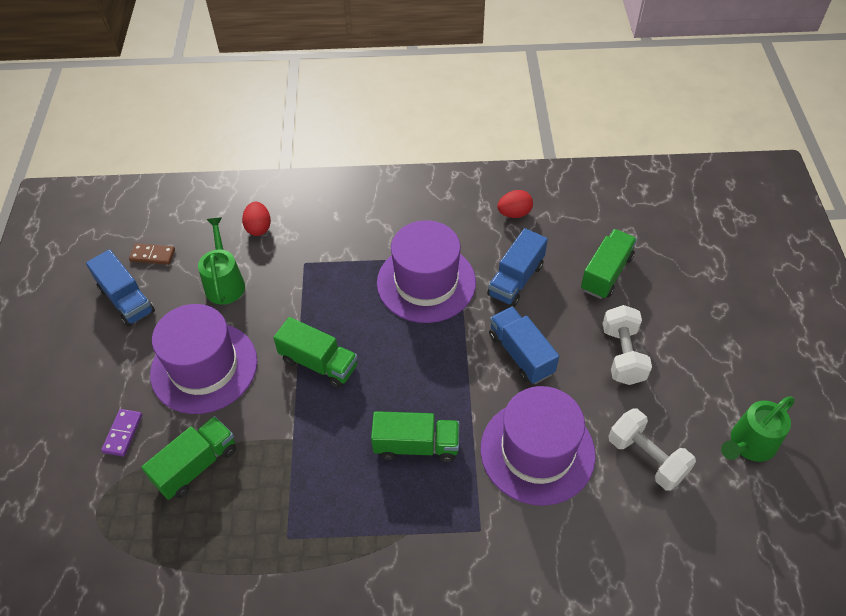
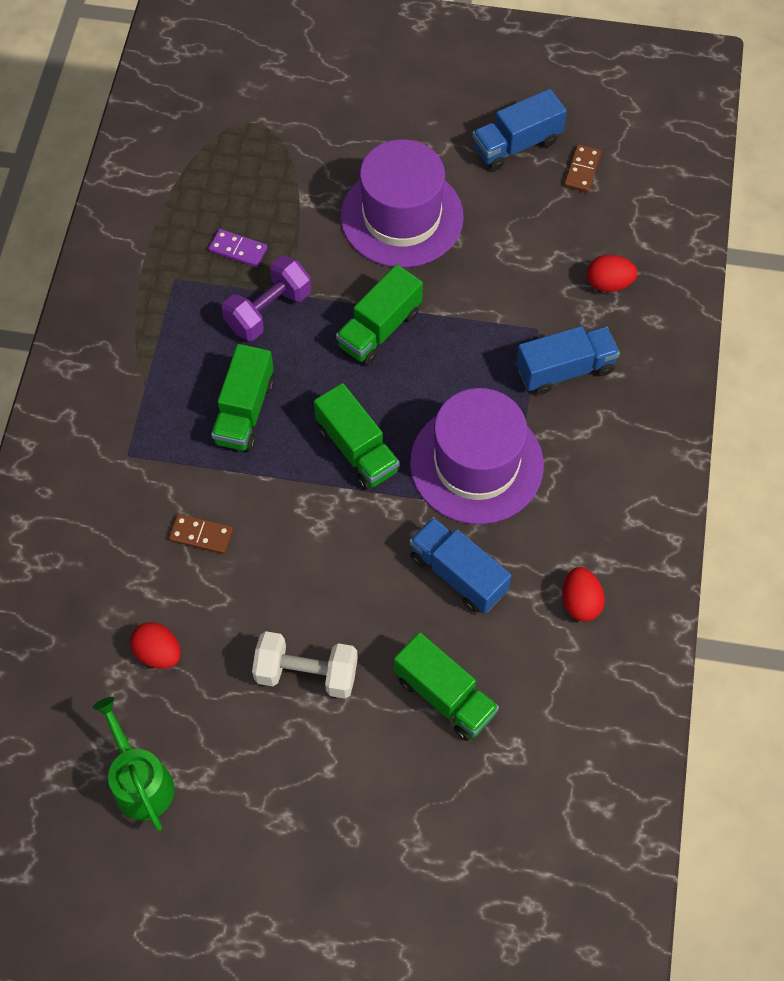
camera: 100 degrees right, 10 degrees up
purple domino [101,409,142,457] -> purple domino moved to [208,229,267,268]
green truck [141,416,236,500] -> green truck moved to [314,383,399,490]
green watering can [198,217,245,305] -> none
purple hat [480,386,596,506] -> brown domino [169,514,233,554]
blue truck [489,306,559,384] -> blue truck moved to [516,326,620,395]
white dumbbell [608,409,696,491] -> red egg [130,622,181,669]
none -> purple dumbbell [222,256,311,341]

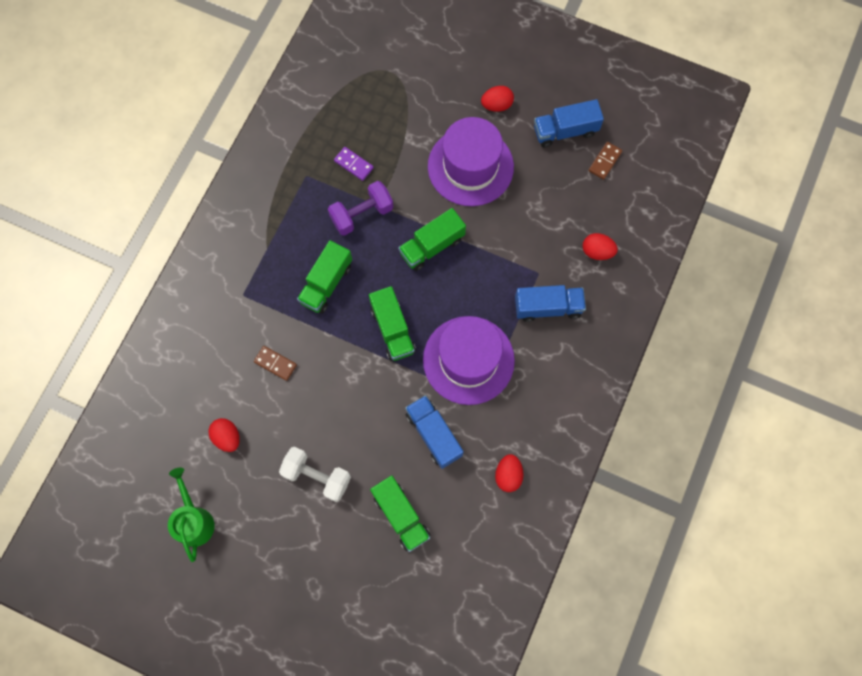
camera: 15 degrees right, 10 degrees up
none -> red egg [481,86,514,112]

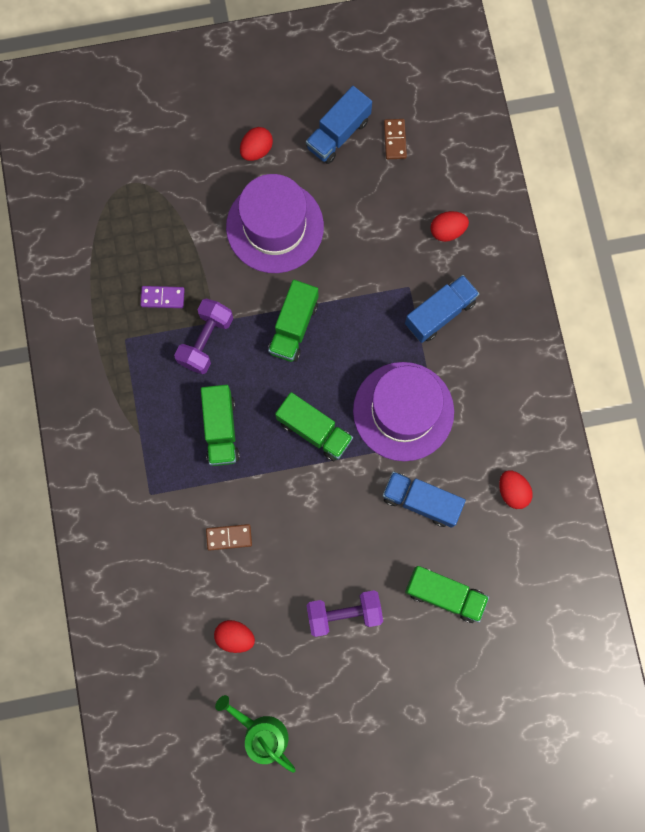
camera: 35 degrees left, 5 degrees up
white dumbbell [279,447,351,502] -> purple dumbbell [306,590,383,637]

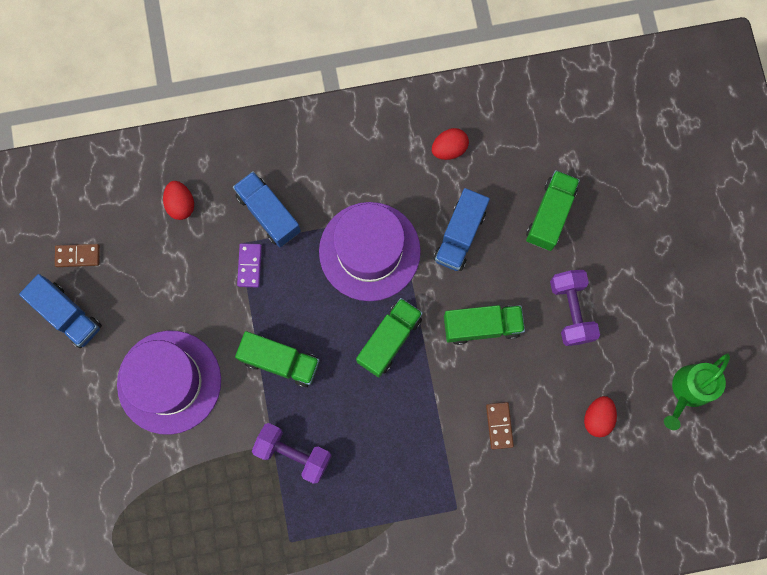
camera: 90 degrees left, 0 degrees up
purple domino [140,286,185,308] -> purple domino moved to [237,243,262,288]
green truck [201,385,240,466] -> green truck moved to [444,305,525,345]
red egg [240,127,273,161] -> none

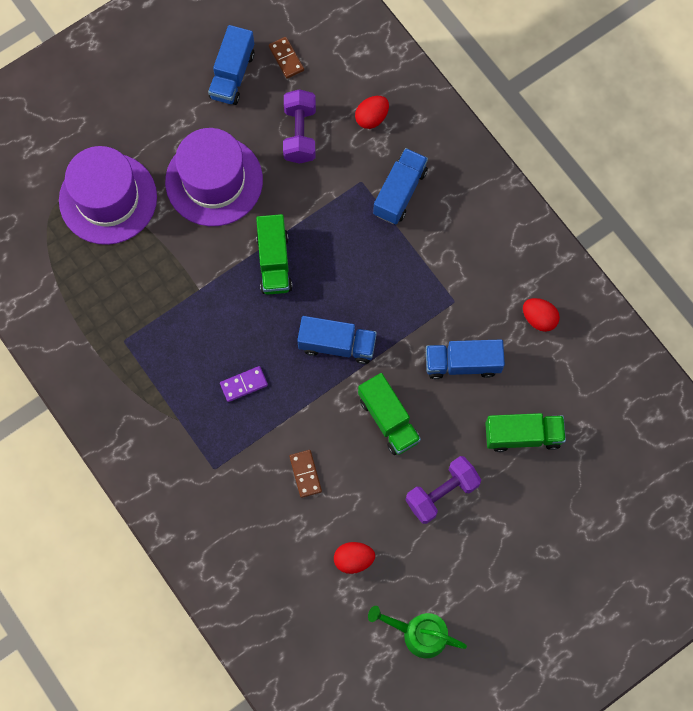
camera: 65 degrees right, 5 degrees down
purple domino [237,243,262,288] -> purple domino moved to [220,366,268,402]
purple dumbbell [252,423,332,484] -> purple dumbbell moved to [283,89,316,164]
purple hat [319,202,421,301] -> purple hat moved to [59,146,157,245]
green truck [356,298,423,378] -> blue truck [297,316,377,364]
brown domino [486,402,514,449] -> brown domino turned 75 degrees counterclockwise [289,450,322,498]

